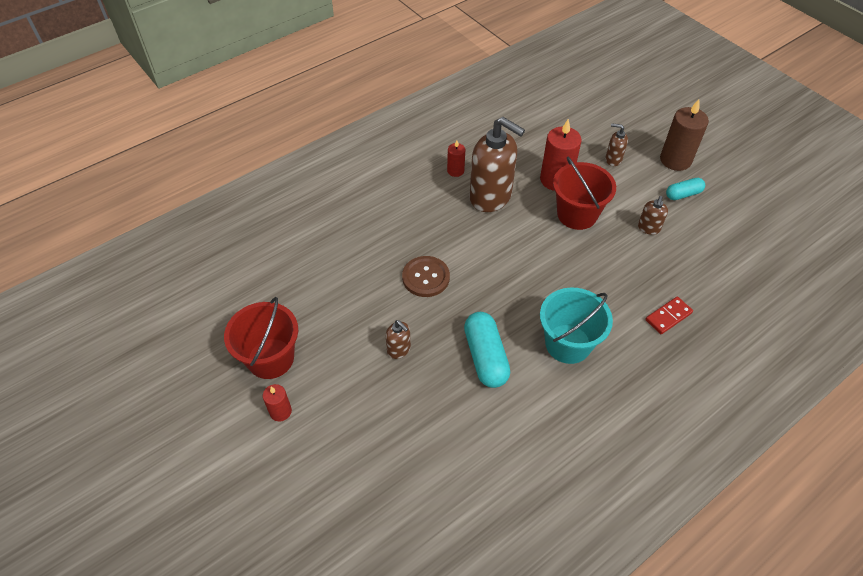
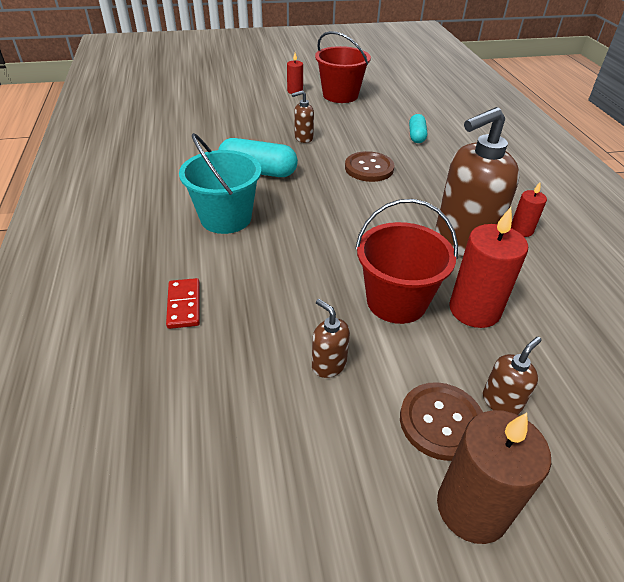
camera: 115 degrees right, 10 degrees down
turquoise capsule [666,178,705,200] -> turquoise capsule moved to [409,114,427,143]
none -> brown button [400,382,483,461]

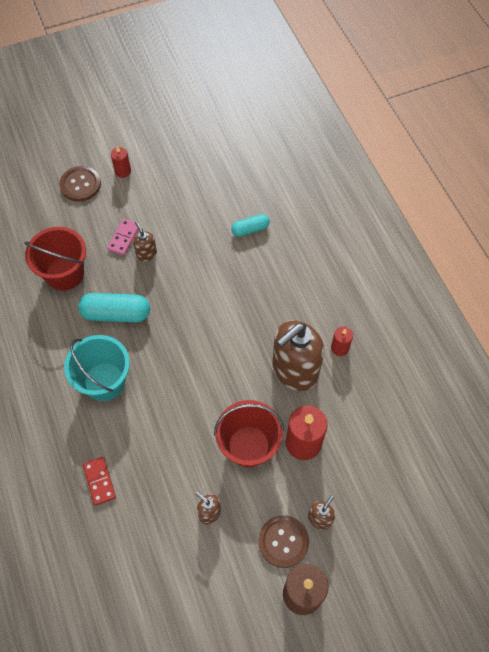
camera: 10 degrees left, 20 degrees up
brown soap dispenser [292,90,314,143] -> brown soap dispenser turned 90 degrees clockwise [133,221,157,262]
red bucket [315,31,371,103] -> red bucket moved to [24,227,86,291]
brown button [345,151,394,182] -> brown button moved to [60,166,101,202]
turquoise capsule [409,114,427,143] -> turquoise capsule turned 75 degrees clockwise [231,214,270,237]
none -> pink domino [107,219,139,255]

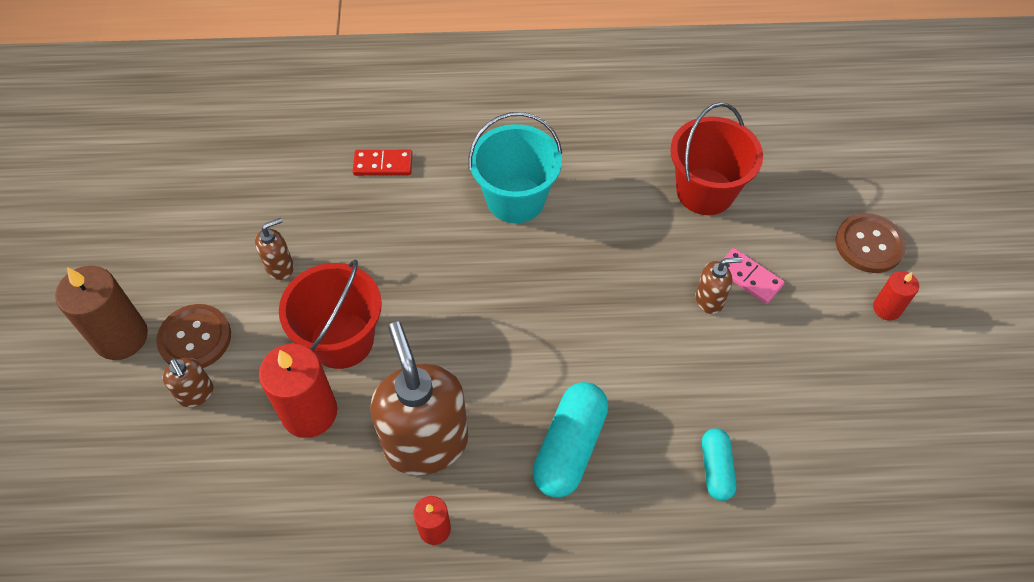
camera: 110 degrees right, 5 degrees down
turquoise capsule [78,293,150,322] -> turquoise capsule moved to [532,382,608,498]

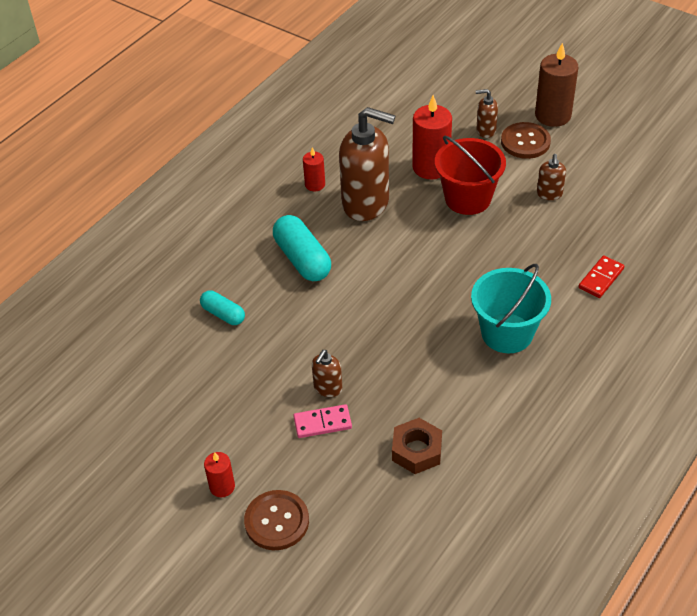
camera: 130 degrees right, 10 degrees down
red bucket [670,102,763,215] -> brown nut [392,418,442,474]

